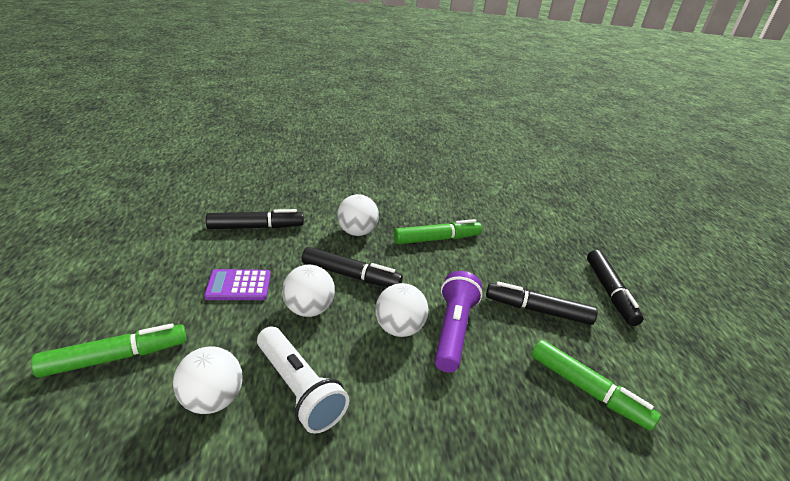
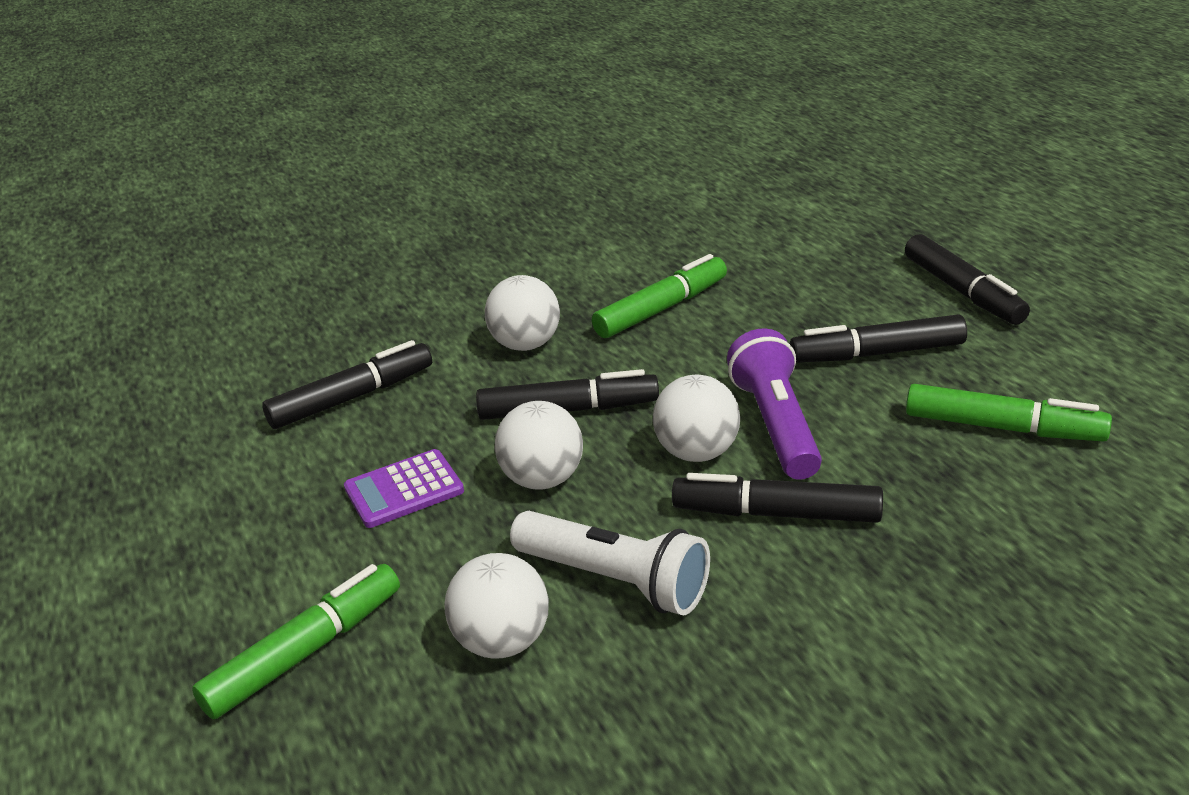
camera: 15 degrees left, 0 degrees up
none -> black marker [672,473,883,523]

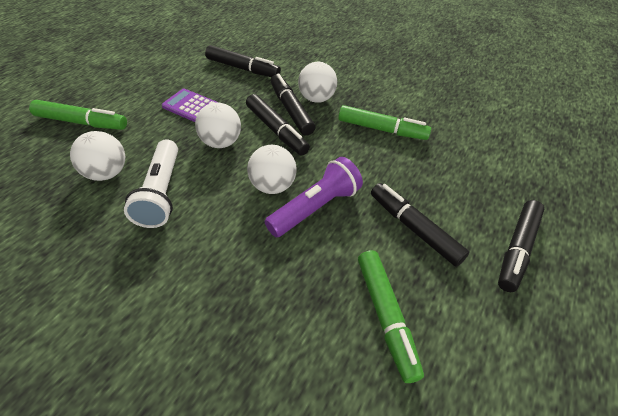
camera: 50 degrees right, 15 degrees up
black marker [672,473,883,523] -> black marker moved to [271,73,315,136]

